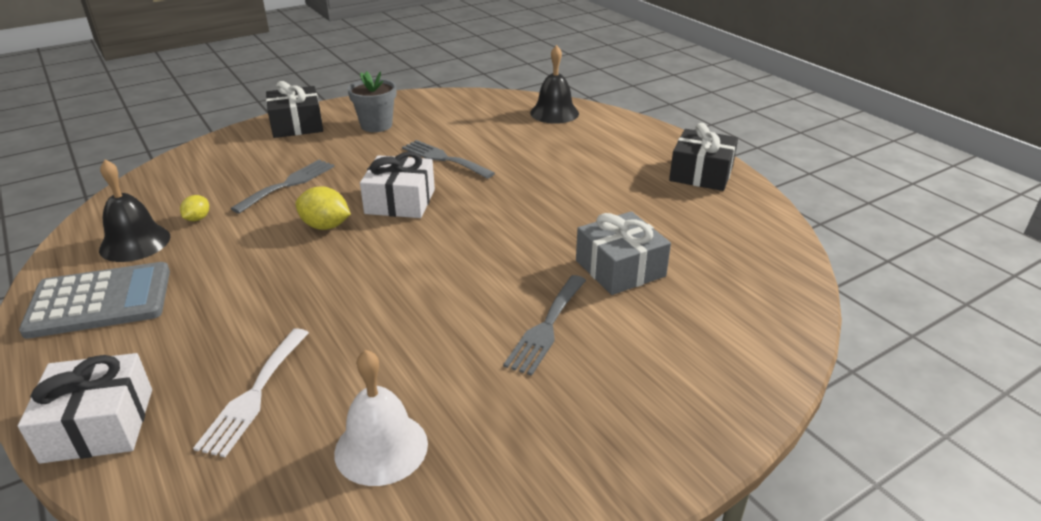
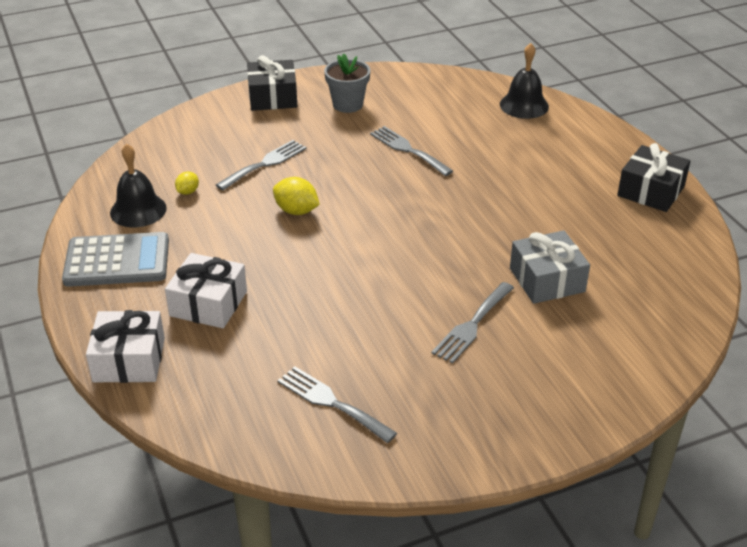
camera: 10 degrees right, 5 degrees up
white fork [193,328,309,457] -> none
white bell [334,350,428,486] -> grey fork [277,366,397,443]
white gift [360,152,435,218] -> white gift moved to [165,253,247,328]

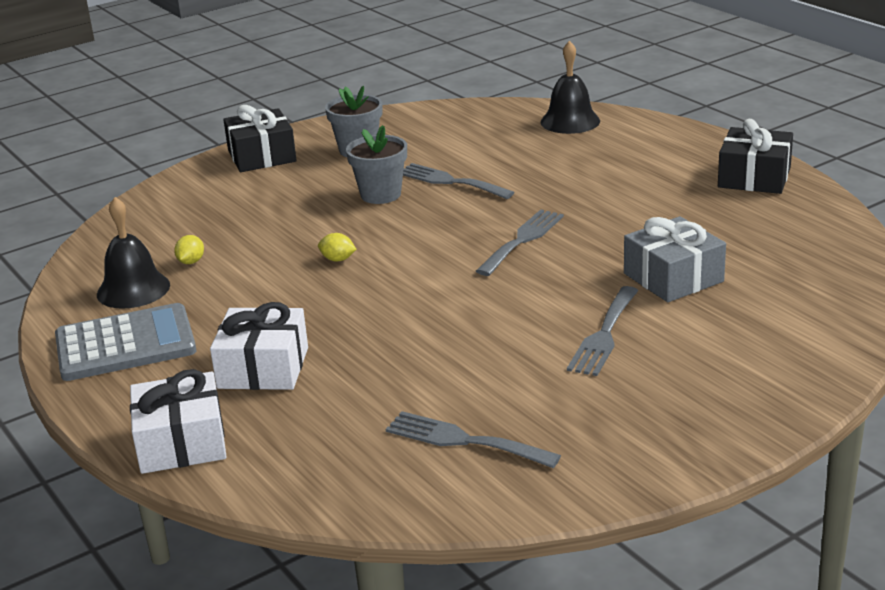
camera: 10 degrees left, 10 degrees down
grey fork [216,140,307,190] -> grey fork moved to [476,209,564,276]
yellow lemon [273,177,320,215] -> yellow lemon [318,233,357,262], size x0.60
none -> grey flower pot [346,125,407,204]

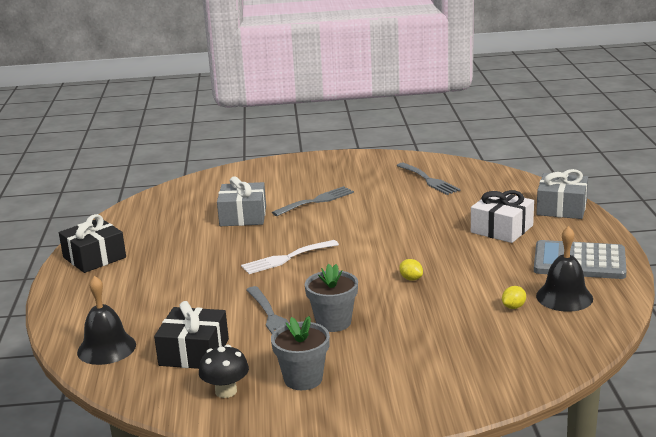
camera: 150 degrees left, 5 degrees down
white gift [130,369,227,474] -> grey gift [536,169,588,219]
black gift [223,105,297,172] -> black gift moved to [154,301,229,369]
grey fork [476,209,564,276] -> white fork [241,240,339,274]
none -> black mushroom [199,345,249,398]

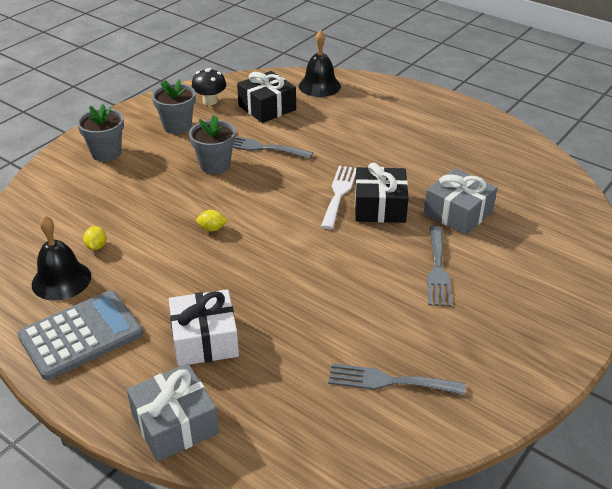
camera: 130 degrees right, 15 degrees up
black gift [59,214,126,273] -> black gift moved to [355,163,409,223]
none -> grey flower pot [77,104,124,162]

